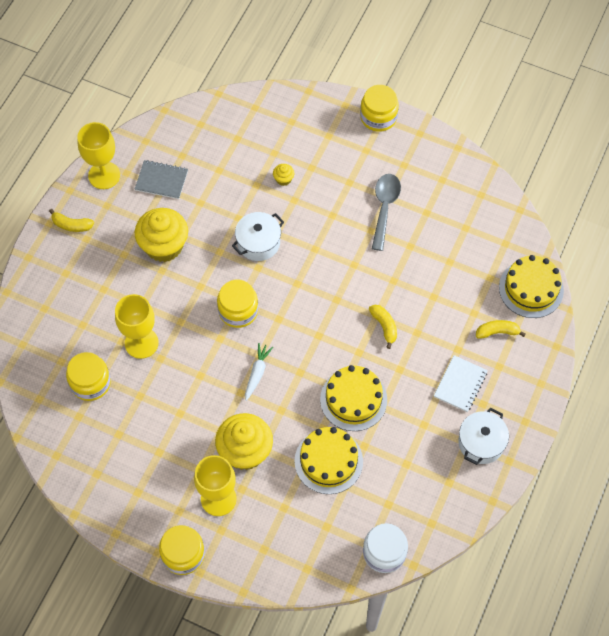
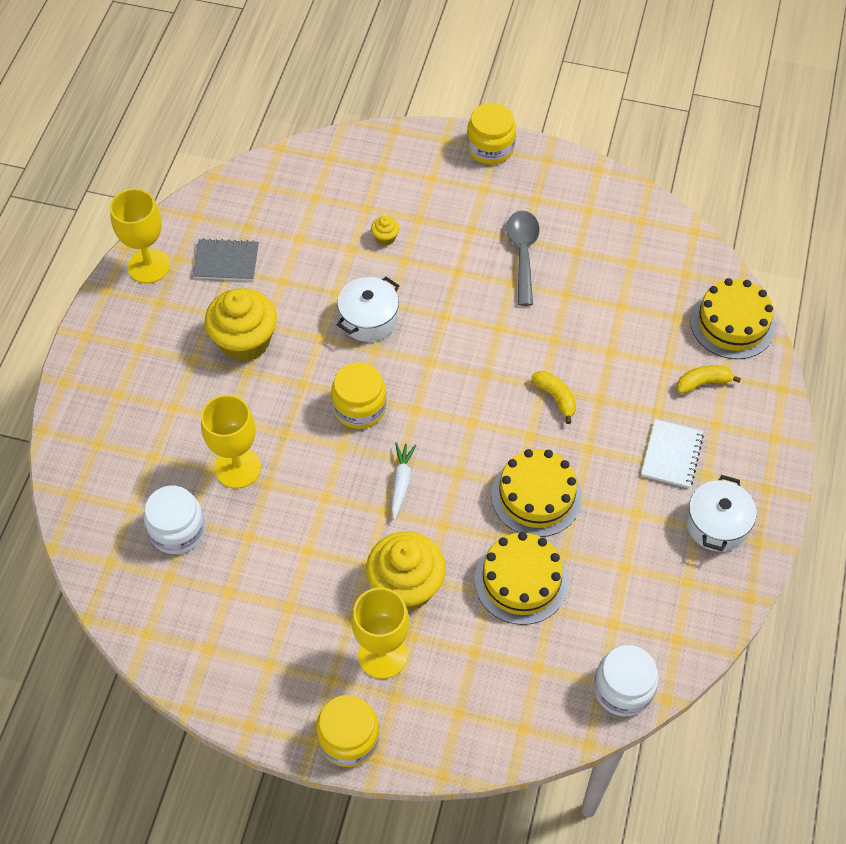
camera: 10 degrees left, 5 degrees down
yellow banana [49,209,94,232] -> none
yellow jar [66,352,111,401] -> white jar [144,486,205,554]

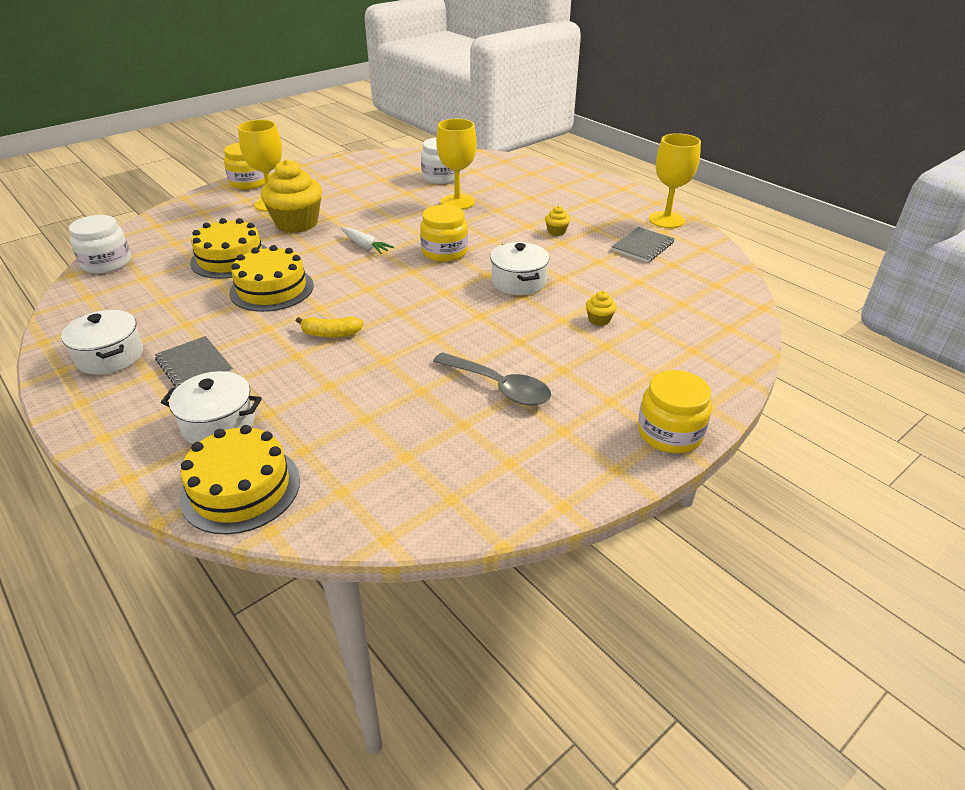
camera: 125 degrees right, 20 degrees down
yellow cupcake [205,288,277,362] -> yellow cupcake [545,206,570,236], size x0.42
white notebook [641,419,704,488] -> grey notebook [155,336,233,388]
yellow banana [676,365,741,394] -> white pot [161,371,262,444]

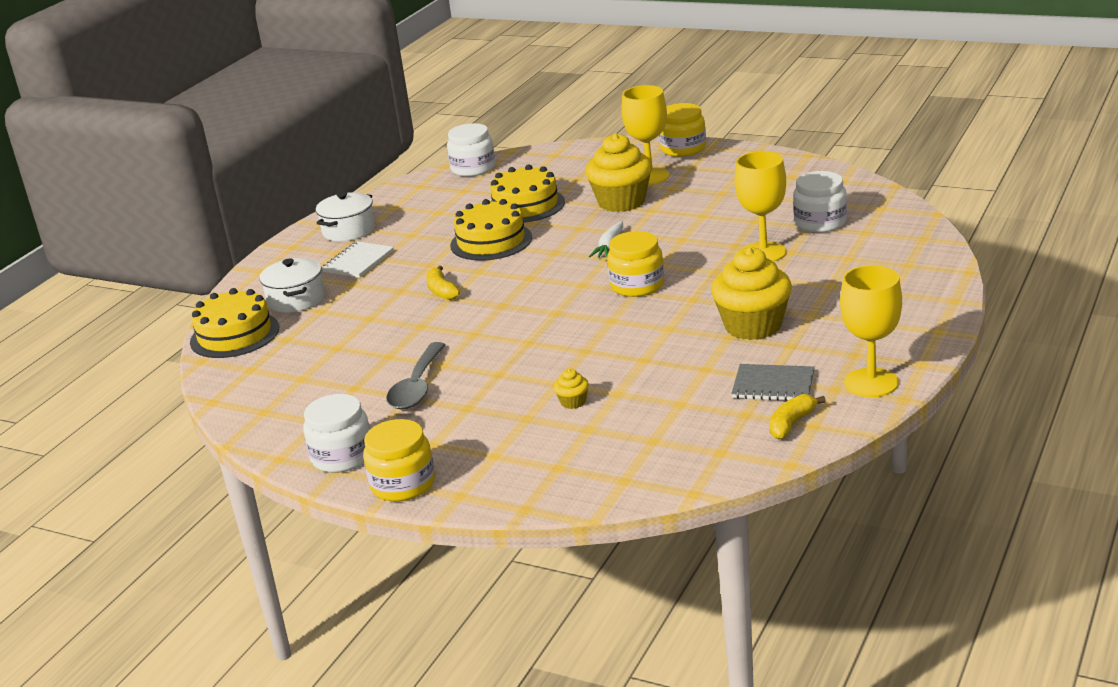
camera: 70 degrees right, 10 degrees down
grey notebook [155,336,233,388] -> white notebook [322,241,394,278]
white pot [490,242,549,295] -> none
yellow cupcake [545,206,570,236] -> yellow cupcake [711,247,792,340], size x2.39
none -> white jar [303,394,370,473]
none -> yellow banana [769,394,826,439]

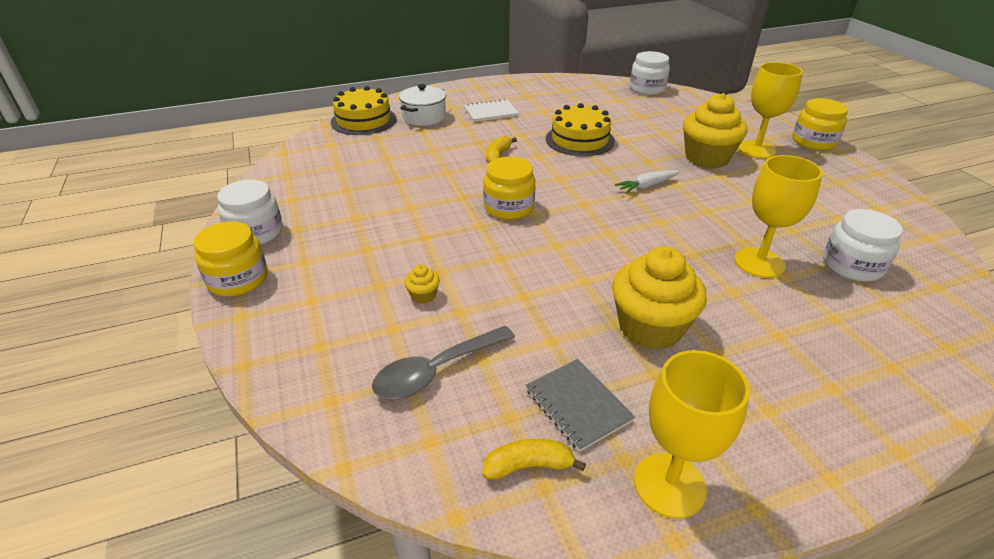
camera: 40 degrees right, 10 degrees up
white pot [316,192,375,241] -> none
grey spoon [386,342,445,409] -> grey spoon moved to [372,326,515,399]
yellow cake [490,165,565,223] -> none
yellow jar [607,231,664,297] -> yellow jar moved to [483,157,535,220]

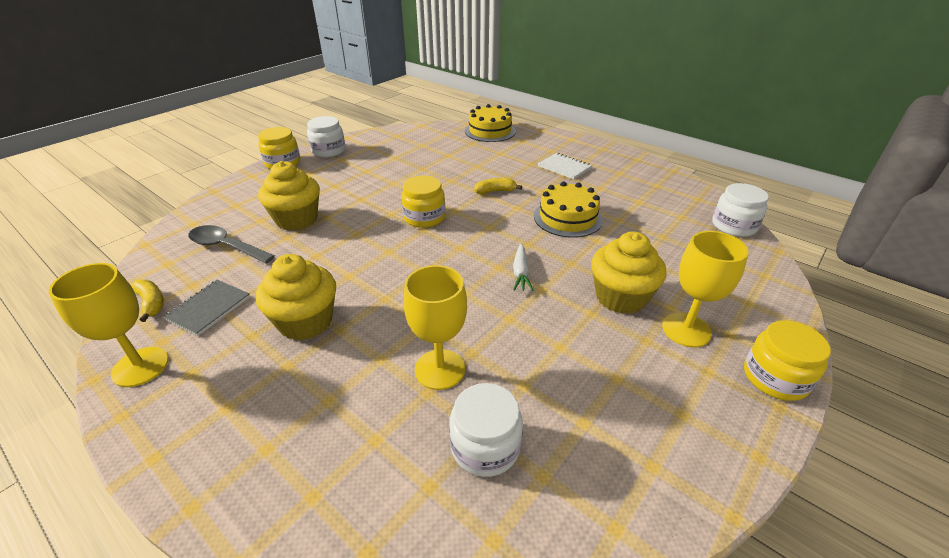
camera: 60 degrees right, 0 degrees up
white pot [399,84,446,126] -> none
yellow cupcake [404,264,440,304] -> yellow cupcake [258,161,320,231], size x2.39
white carrot [615,170,679,194] -> white carrot turned 120 degrees counterclockwise [513,243,533,291]

